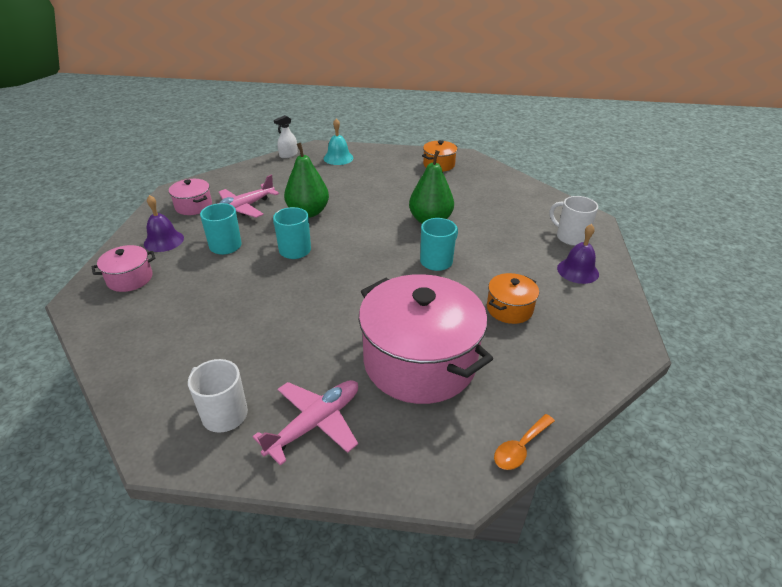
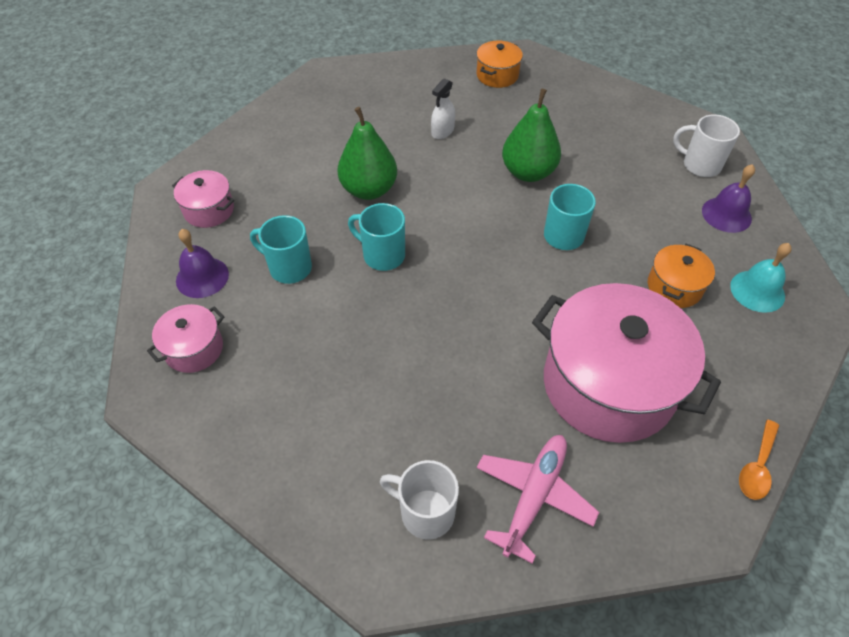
camera: 15 degrees left, 15 degrees up
pink plane [219,175,279,218] -> none
white spray bottle [274,115,298,158] -> white spray bottle moved to [431,78,455,139]
turquoise bell [324,119,353,165] -> turquoise bell moved to [730,243,792,313]

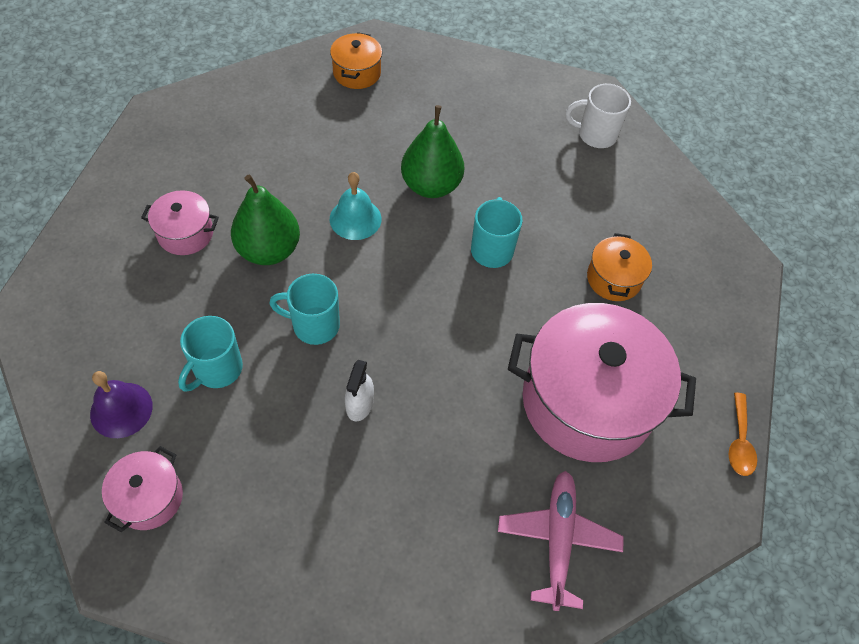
camera: 25 degrees left, 5 degrees up
pink pot [172,170,234,228] -> pink pot moved to [141,190,219,255]
turquoise mug [250,215,312,284] -> turquoise mug turned 60 degrees counterclockwise [178,316,243,392]
white mug [380,460,459,540] -> none
white spray bottle [431,78,455,139] -> white spray bottle moved to [345,360,374,422]
purple bell [702,164,755,233] -> none
turquoise bell [730,243,792,313] -> turquoise bell moved to [330,172,381,240]

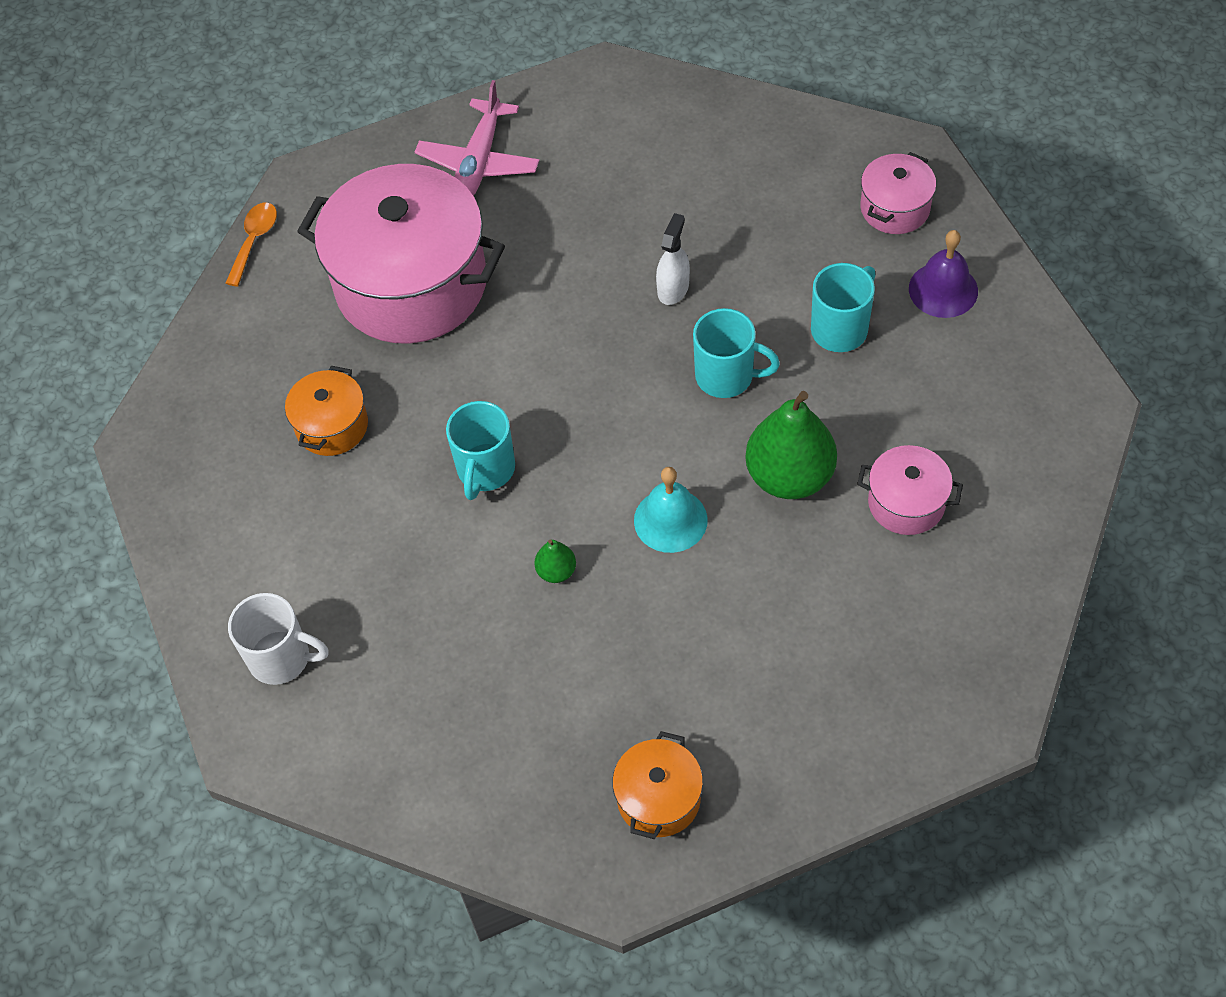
camera: 165 degrees left, 0 degrees up
green pear [401,105,464,198] -> green pear [534,539,576,583], size x0.45

